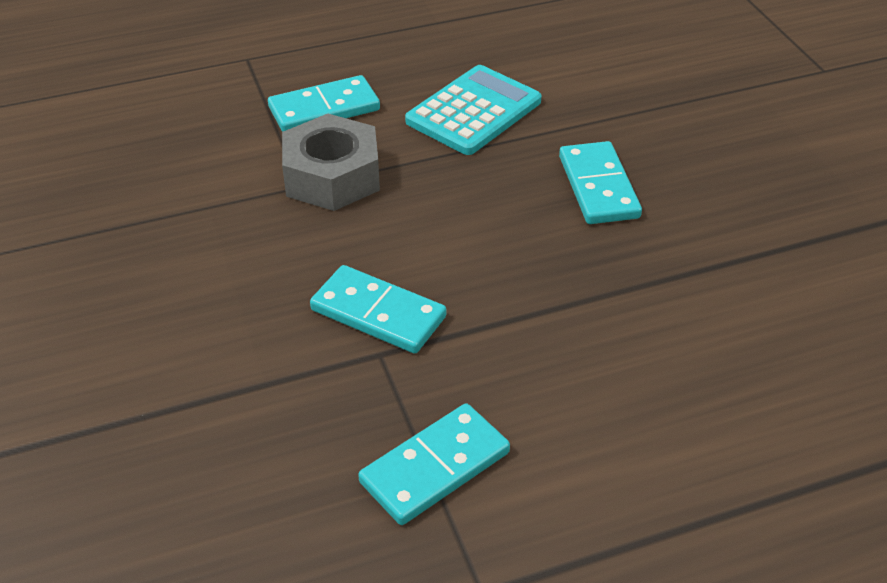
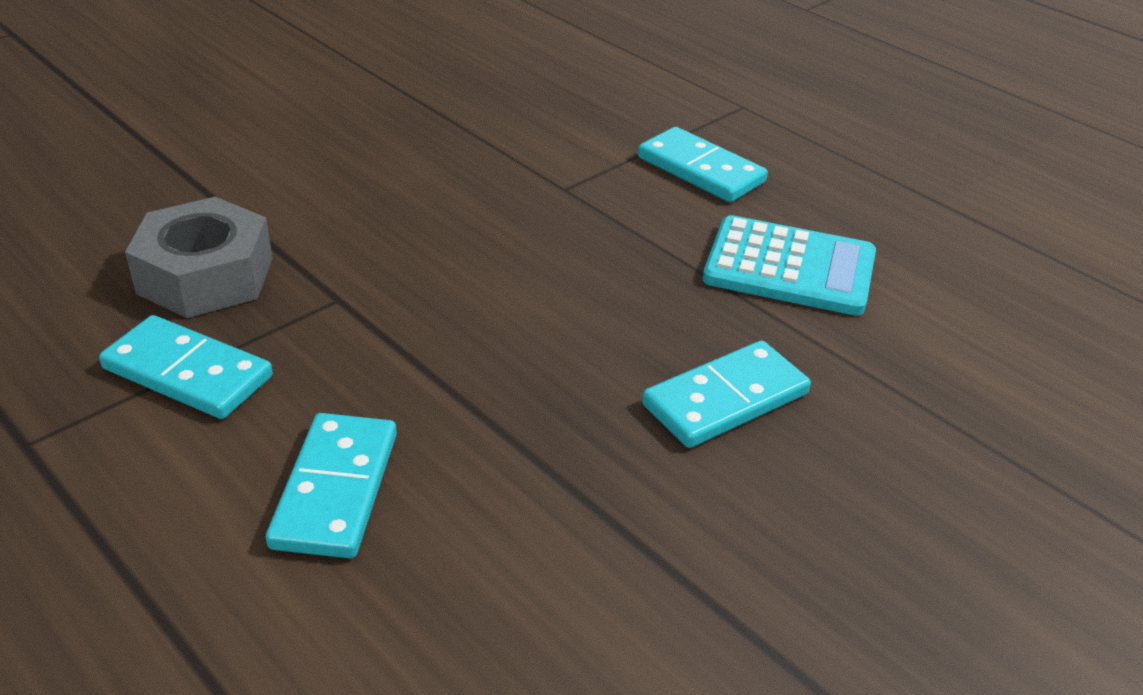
camera: 65 degrees right, 5 degrees down
grey nut [282,114,380,211] -> grey nut moved to [125,197,273,318]
turquoise domino [310,265,446,354] -> turquoise domino moved to [266,413,397,559]

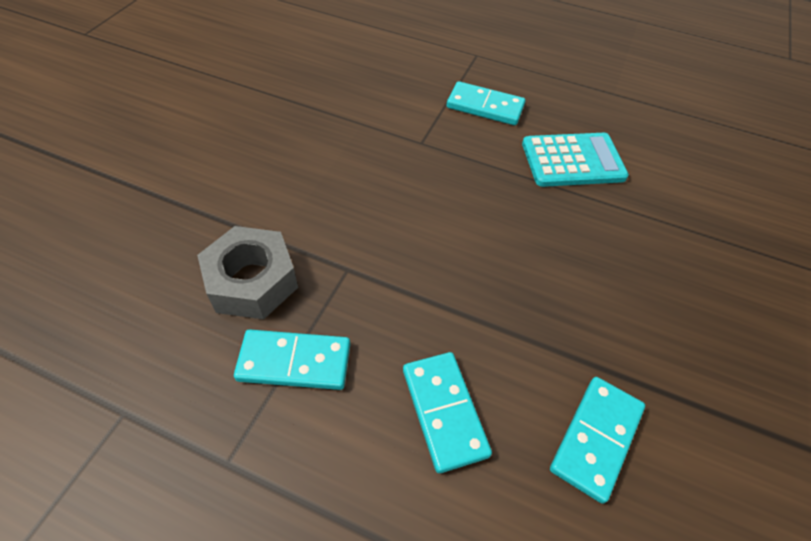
camera: 25 degrees left, 15 degrees up
turquoise domino [642,340,811,448] -> turquoise domino moved to [550,377,645,503]

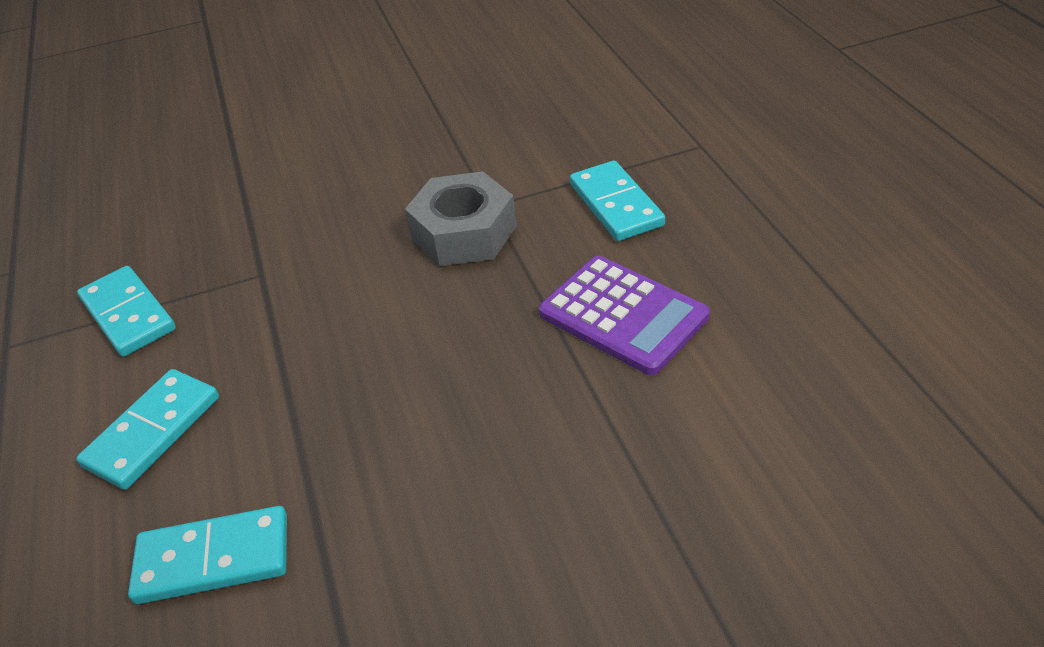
camera: 55 degrees right, 10 degrees down
grey nut [197,226,298,319] -> grey nut moved to [405,171,517,266]
turquoise calculator [522,133,629,187] -> purple calculator [539,256,710,375]

